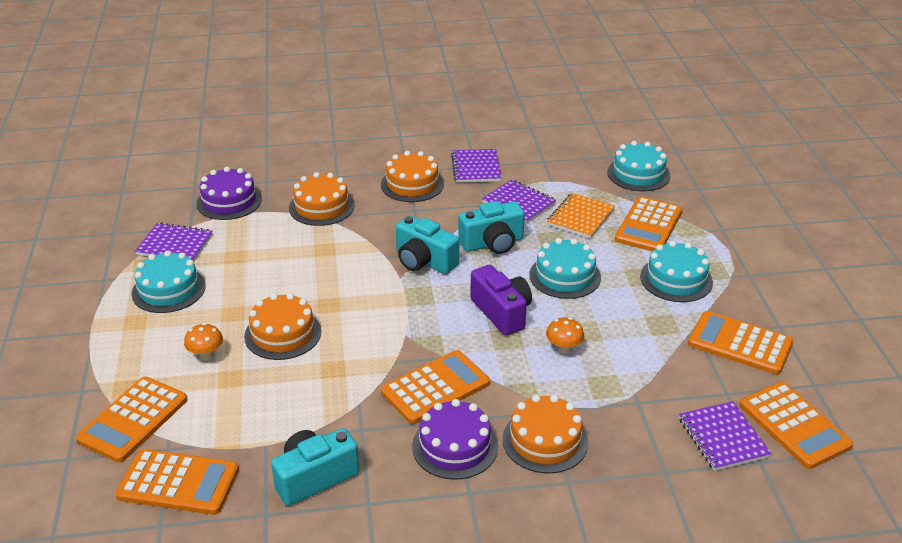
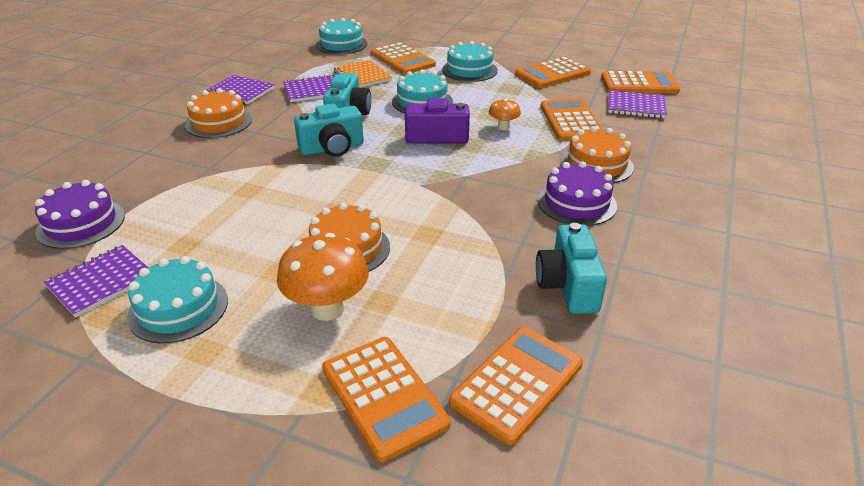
camera: 60 degrees left, 0 degrees up
orange mushroom [184,323,223,361] -> orange mushroom [277,233,369,321], size x1.88
orange cake [289,172,354,226] -> none
orange calculator [381,350,490,424] -> orange calculator moved to [541,99,603,141]

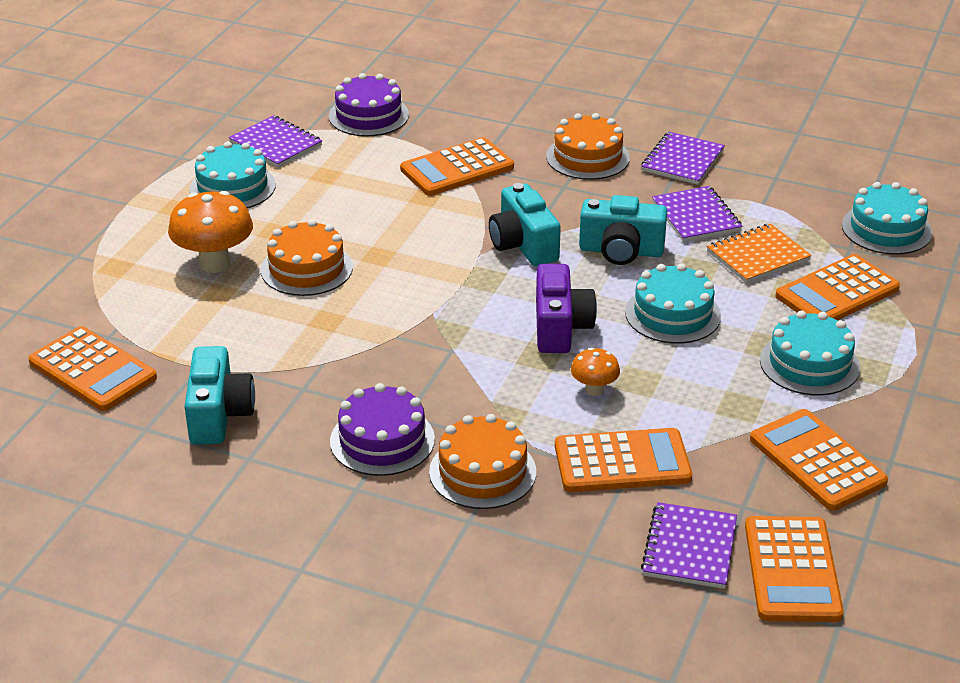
camera: 90 degrees right, 0 degrees up
orange calculator [322,337,450,462] -> orange calculator moved to [400,137,514,196]
turquoise camera [536,223,607,314] -> turquoise camera turned 90 degrees clockwise [184,346,255,444]

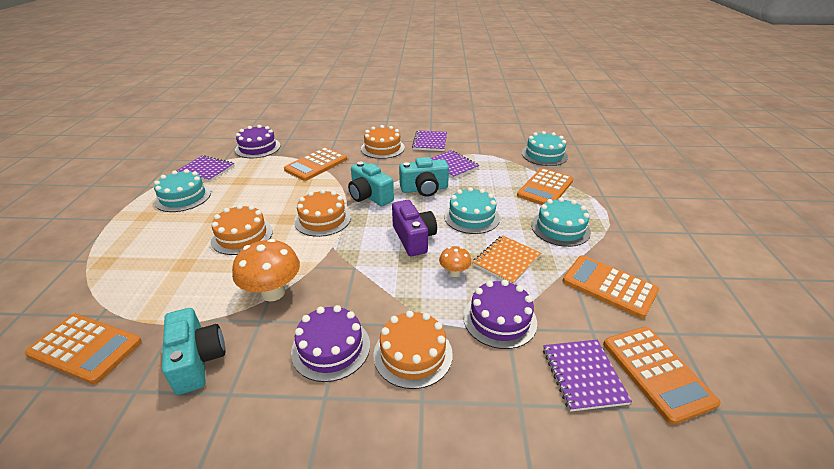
camera: 20 degrees left, 0 degrees up
orange mushroom [168,191,253,273] -> orange mushroom moved to [232,239,300,302]
orange calculator [555,428,692,492] -> purple cake [463,280,537,349]
orange notebook [707,224,812,283] -> orange notebook moved to [473,235,541,284]
none -> orange cake [294,189,351,237]

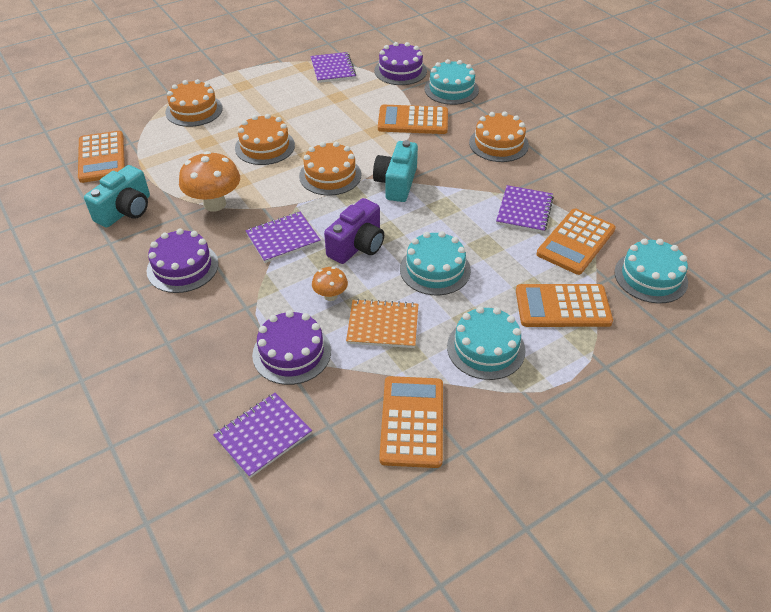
camera: 55 degrees right, 10 degrees up
turquoise cake [154,169,211,212] -> turquoise cake moved to [424,59,479,105]
orange cake [373,310,453,389] -> orange cake moved to [165,79,223,127]
turquoise camera [399,157,449,197] -> none
purple notebook [412,130,447,151] -> purple notebook moved to [245,212,321,263]
orange calculator [603,327,721,425] -> orange calculator moved to [537,209,616,275]

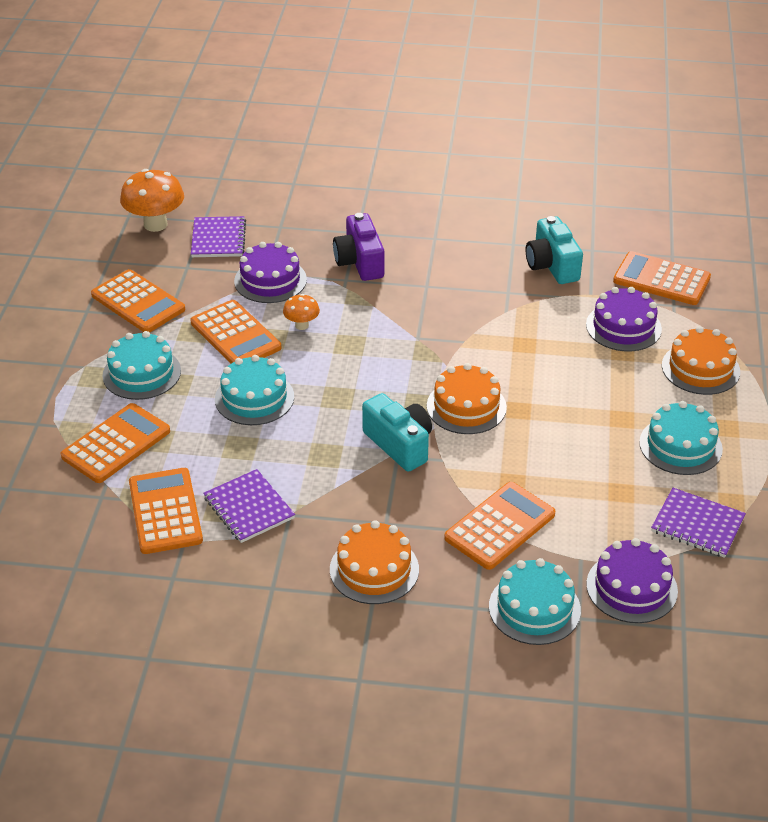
camera: 130 degrees right, 5 degrees down
purple cake [147,229,219,293] -> purple cake moved to [586,287,662,351]
orange mushroom [179,151,240,212] -> orange mushroom moved to [120,169,184,232]
orange cake [235,114,295,165] -> none
purple notebook [245,212,321,263] -> none
purple camera [324,198,384,264] -> purple camera moved to [333,213,384,281]
orange notebook [346,299,418,348] -> orange calculator [191,300,282,364]
turquoise cake [614,239,688,303] -> turquoise cake moved to [639,401,723,475]

